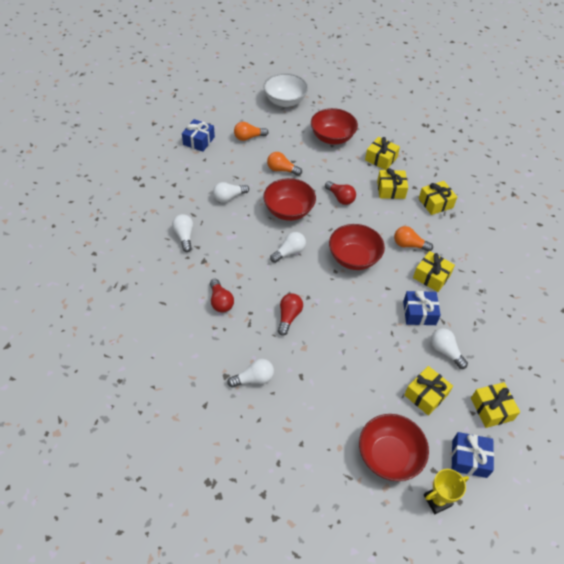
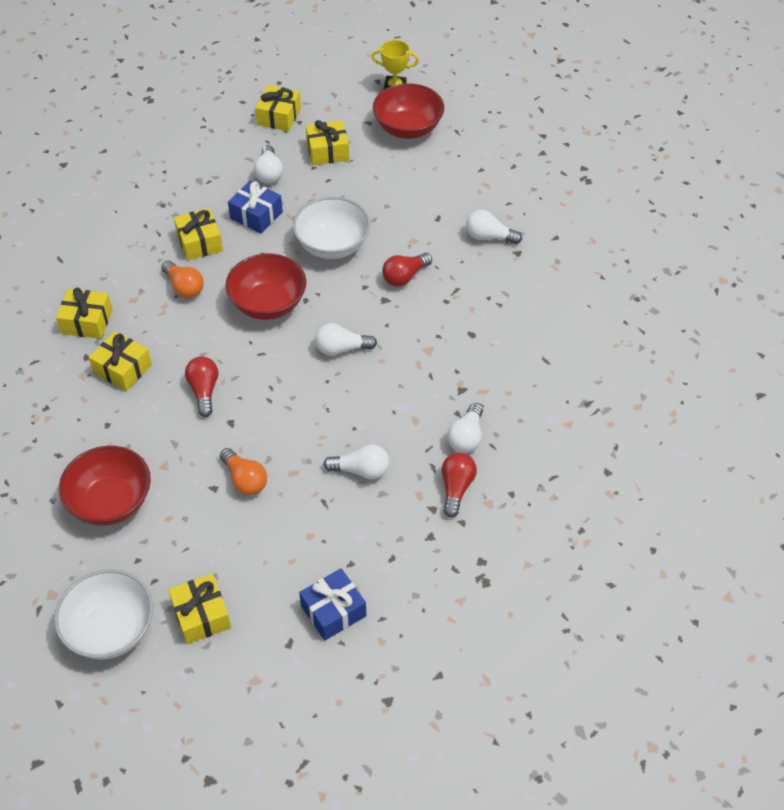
camera: 145 degrees left, 0 degrees up
red light bulb [210,279,234,313] -> red light bulb moved to [442,453,477,518]
orange light bulb [234,122,269,141] -> none
red bowl [263,178,316,221] -> none
yellow gift [365,137,400,170] -> yellow gift moved to [168,574,231,644]
blue gift [451,432,494,478] -> none
none -> white bowl [293,197,370,259]

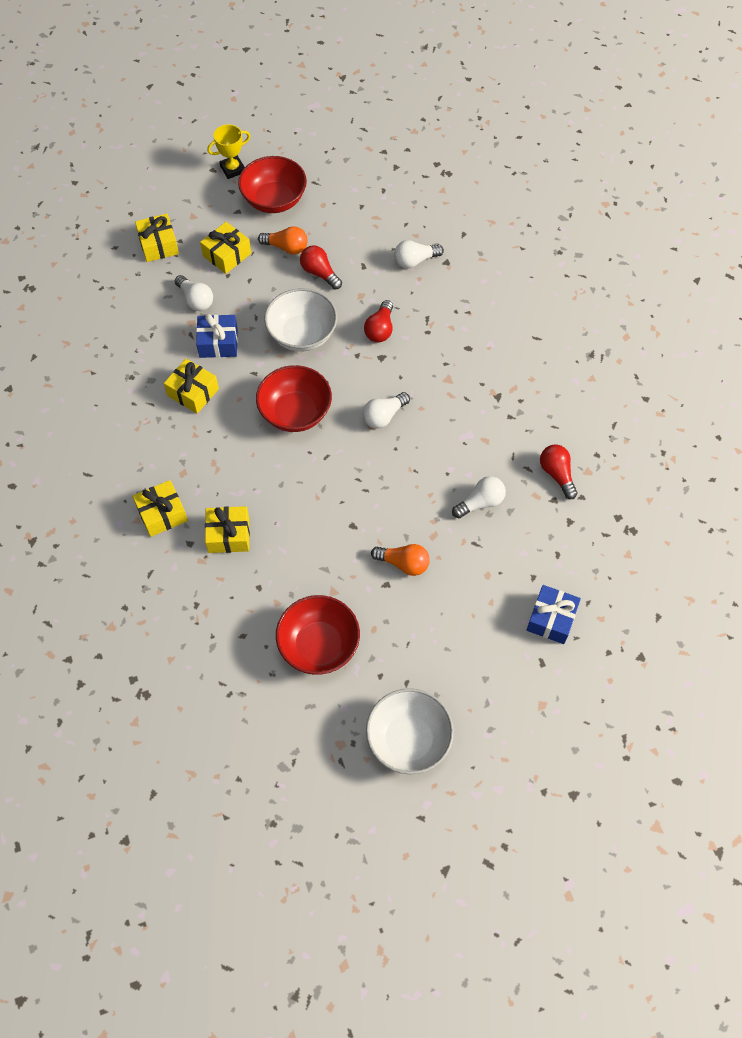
camera: 35 degrees left, 10 degrees up
orange light bulb [161,261,204,298] -> orange light bulb moved to [258,226,308,254]
yellow gift [168,574,231,644] -> none
red light bulb [185,356,219,417] -> red light bulb moved to [300,245,342,289]
white light bulb [447,403,483,453] -> none

